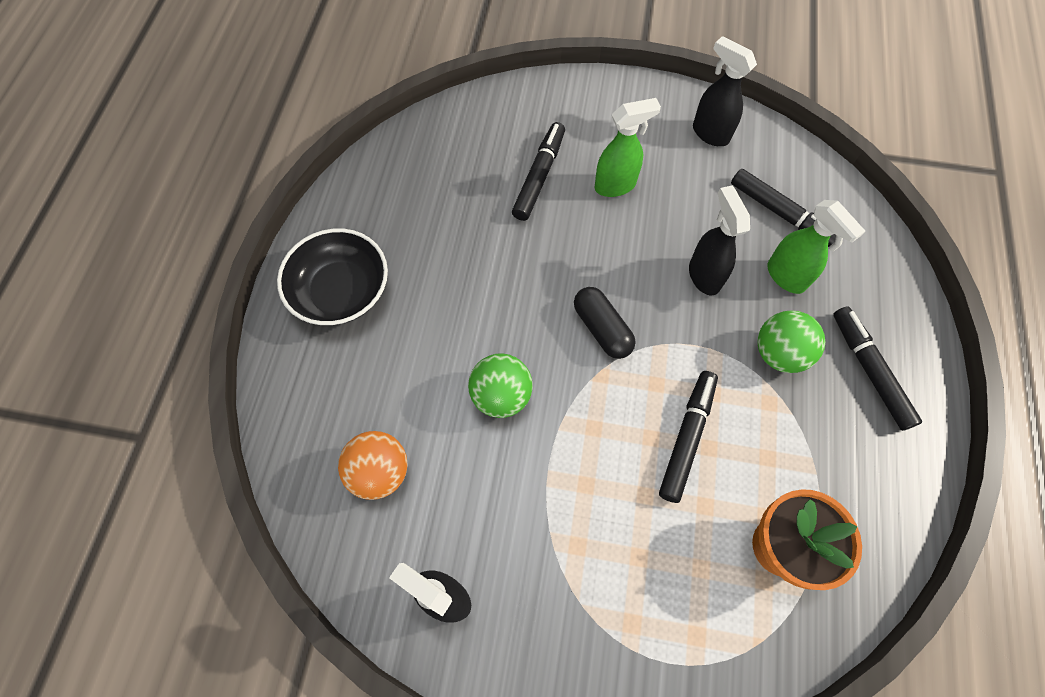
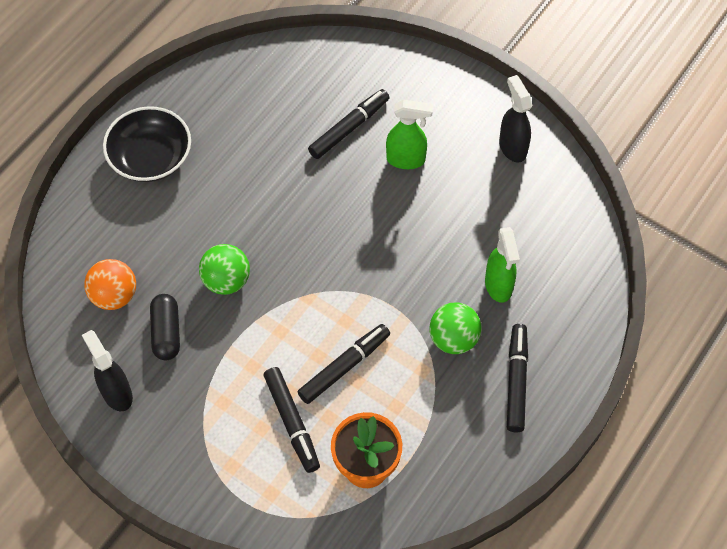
camera: 25 degrees right, 5 degrees down
black capsule [574,287,635,359] -> black capsule moved to [150,294,180,360]
black spray bottle [689,186,750,295] -> none
black marker [731,169,836,247] -> black marker moved to [264,367,320,473]

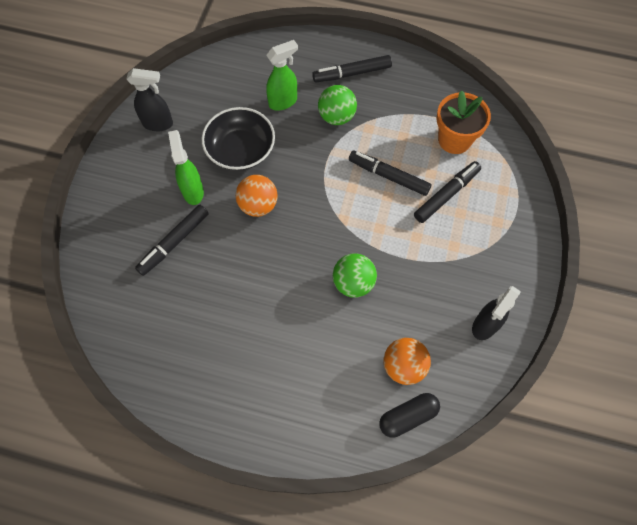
camera: 110 degrees left, 5 degrees up
black bowl [103,106,191,182] -> black bowl moved to [202,107,275,171]
black capsule [150,294,180,360] -> black capsule moved to [379,393,440,438]
black marker [308,89,390,159] -> black marker turned 75 degrees counterclockwise [135,205,209,276]
black spray bottle [499,75,532,163] -> black spray bottle turned 135 degrees counterclockwise [126,68,173,131]
none -> orange ball [236,175,278,217]

